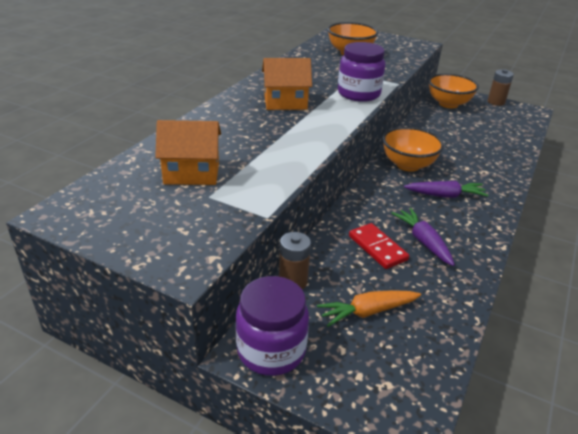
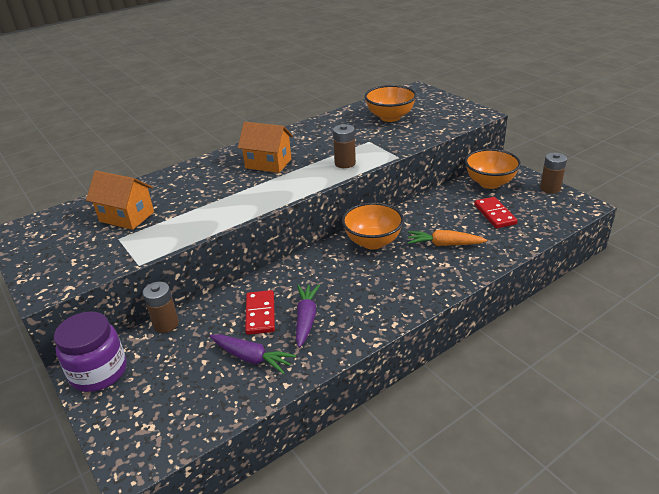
camera: 30 degrees right, 0 degrees up
orange carrot [317,290,421,327] -> orange carrot moved to [408,230,487,246]
purple jar [338,42,385,102] -> brown battery [333,124,356,168]
purple carrot [404,181,488,198] -> purple carrot moved to [210,334,296,374]
none -> red domino [474,197,517,228]

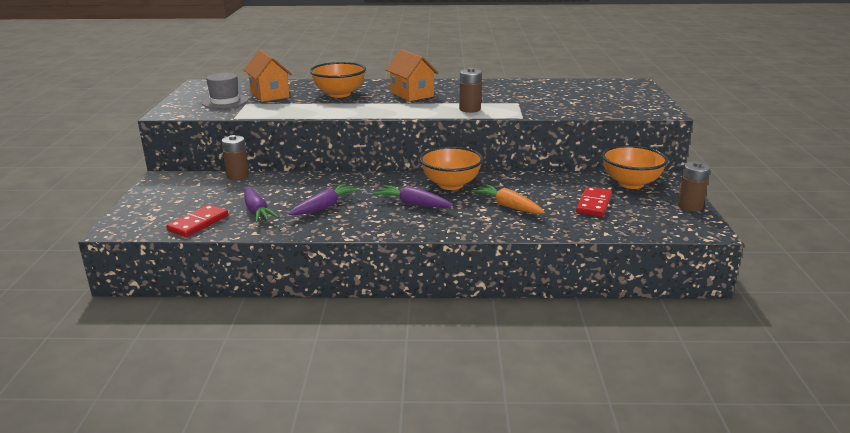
camera: 35 degrees right, 10 degrees down
purple jar [54,311,127,392] -> none
red domino [245,290,275,335] -> red domino moved to [166,204,228,237]
orange bowl [364,85,417,122] -> orange bowl moved to [310,62,366,98]
none -> grey hat [201,73,248,108]
none -> purple carrot [373,185,453,208]

